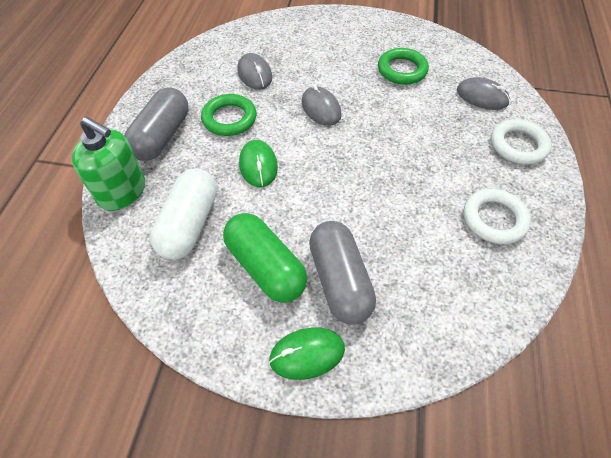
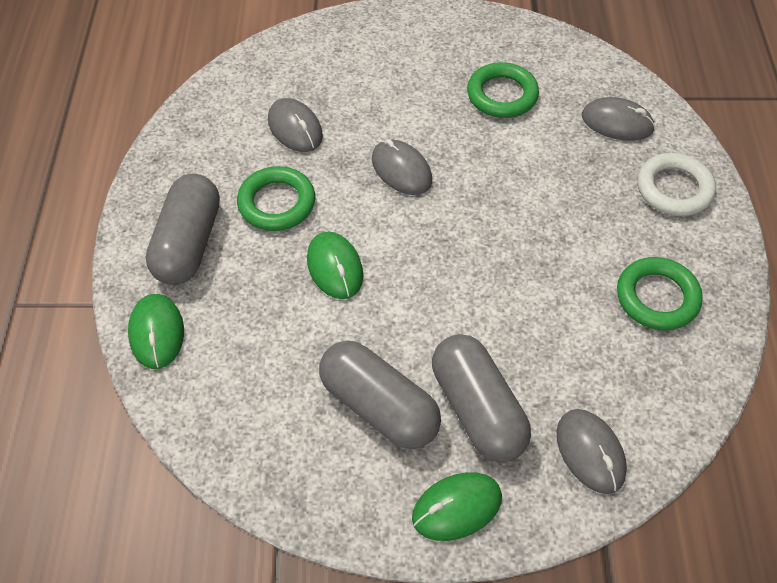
camera: 10 degrees left, 0 degrees up
green soap dispenser [72,117,145,211] -> green mouse [128,294,184,369]
white capsule [150,168,217,260] -> none
green capsule [223,213,307,302] -> grey capsule [319,341,441,449]
white ring [464,189,531,244] -> green ring [617,257,703,330]
none -> grey mouse [557,409,627,494]

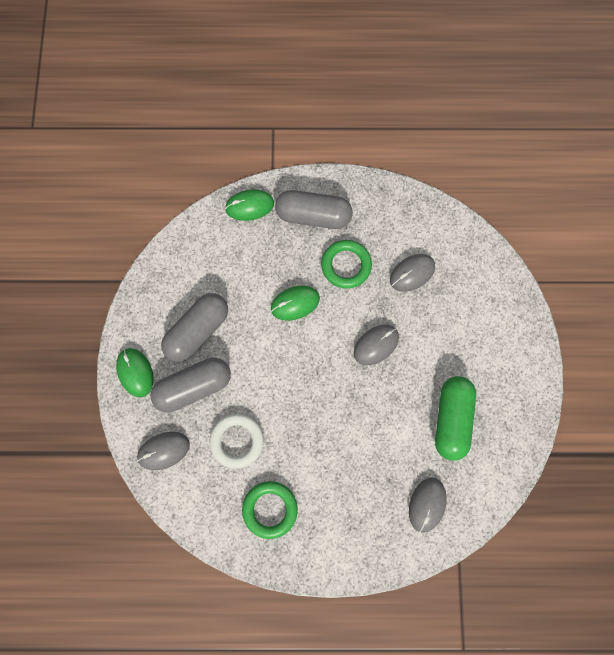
camera: 90 degrees right, 20 degrees up
green ring [467,62,539,118] -> green capsule [435,376,476,461]
white ring [637,153,716,216] -> white ring moved to [210,414,264,469]

